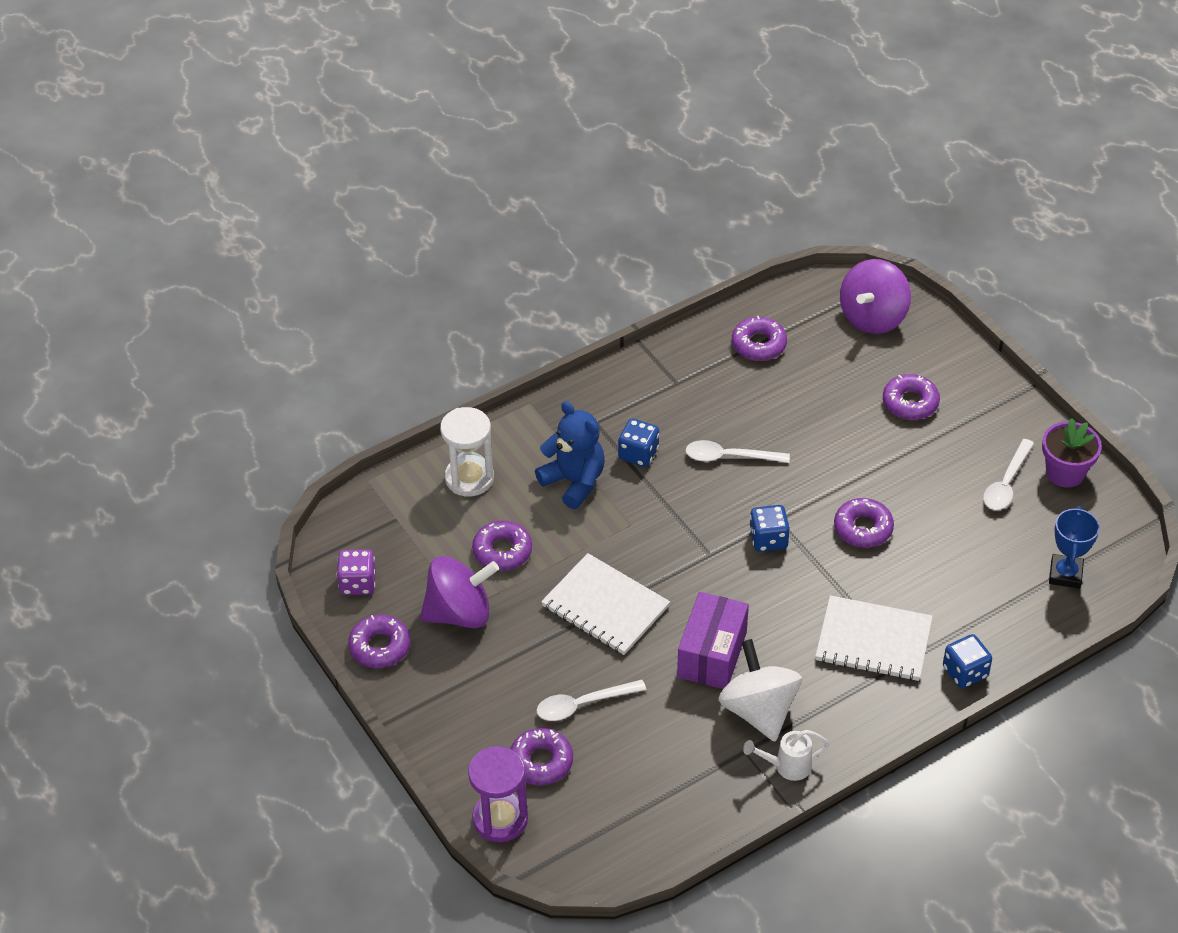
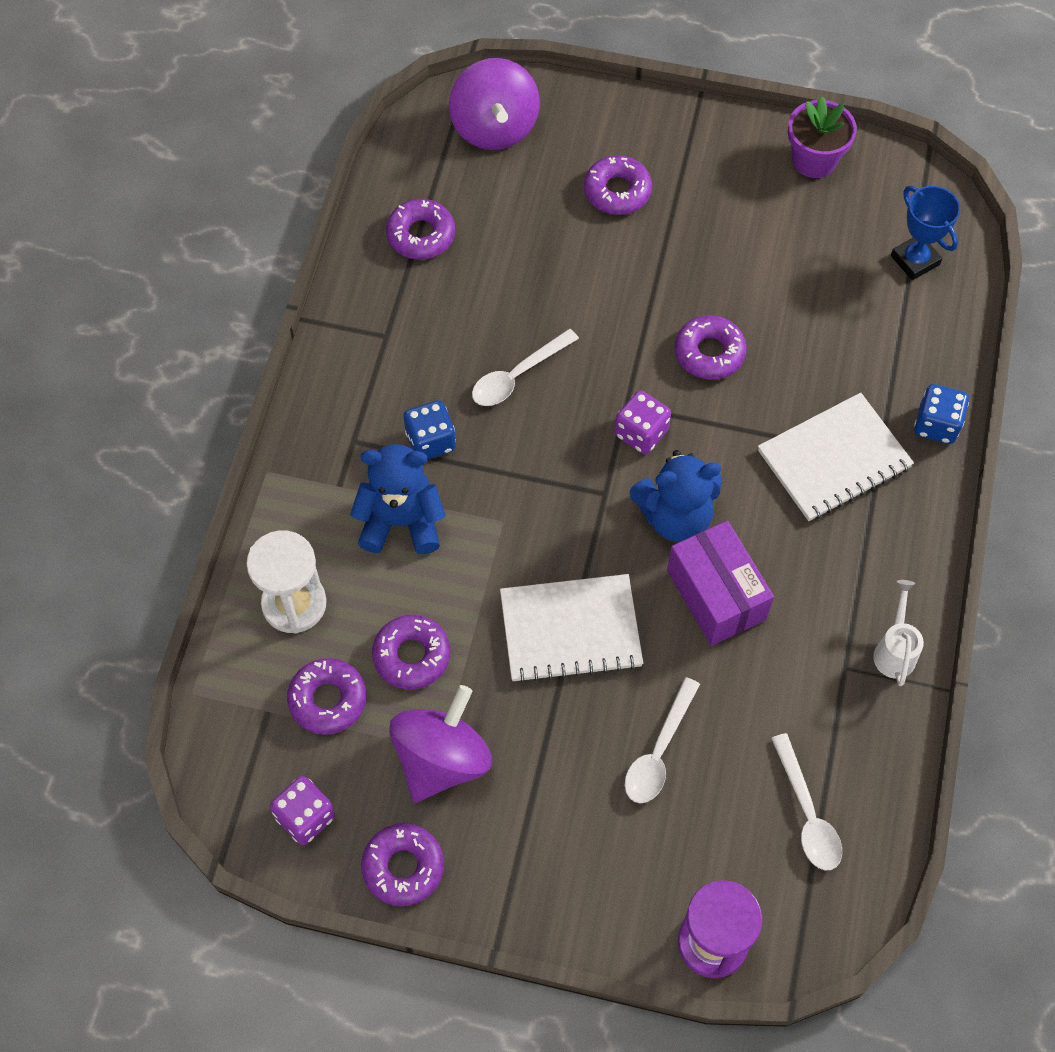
camera: 45 degrees left, 15 degrees up
purple donut [510,728,573,785] -> purple donut moved to [287,658,367,735]
white spinning top [718,639,802,742] -> none
white watering can [743,730,830,781] -> white watering can turned 150 degrees clockwise [873,580,924,686]
blue dice [749,505,790,552] -> purple dice [615,390,671,454]
white spoon [983,439,1034,510] -> white spoon moved to [771,733,842,871]
none -> blue teddy bear [630,450,722,542]

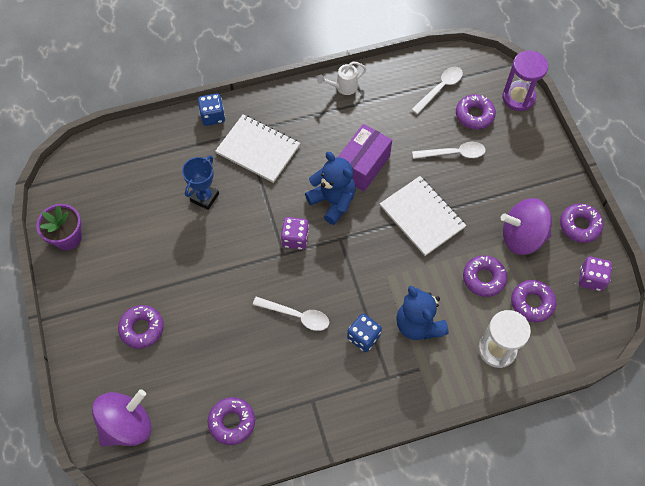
camera: 120 degrees left, 0 degrees up
purple donut [675,315,747,380] -> purple donut moved to [456,94,496,129]
blue trophy [891,186,960,280] -> blue trophy moved to [182,156,219,210]

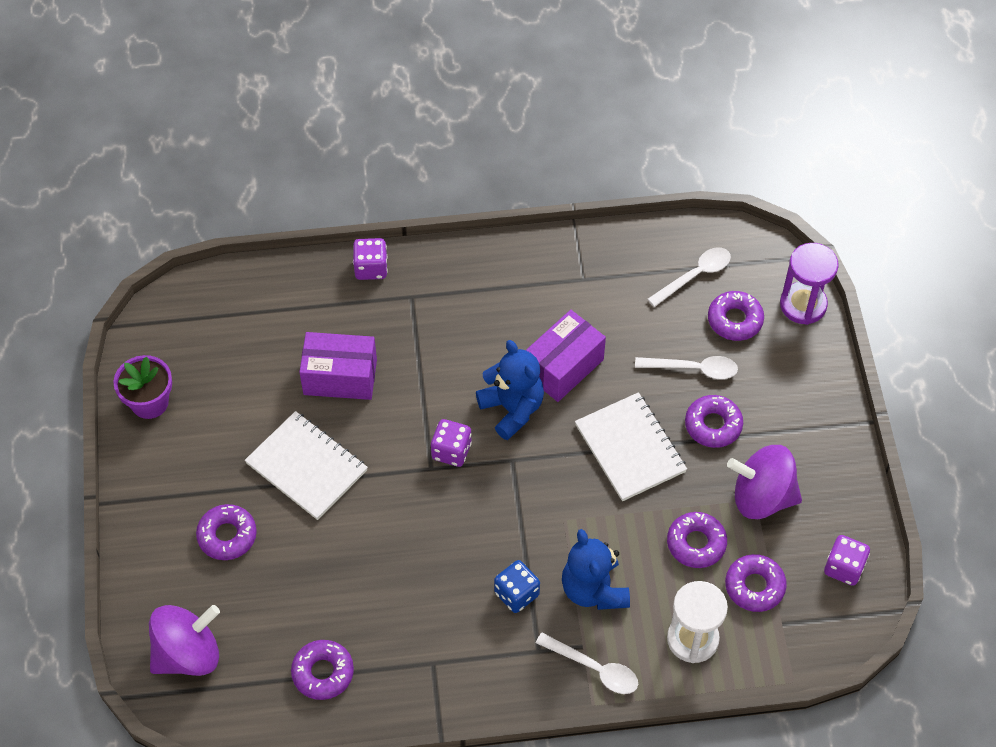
camera: 10 degrees right, 5 degrees down
blue trophy [182,156,219,210] -> purple box [299,332,377,400]
blue dice [198,93,225,126] -> purple dice [353,238,388,280]
white notebook [215,114,300,183] -> white notebook moved to [245,411,368,520]
white spoon [253,297,329,331] -> white spoon moved to [536,633,638,694]
white watering can [317,62,367,95] -> none
purple donut [560,204,604,243] -> purple donut moved to [685,395,743,448]

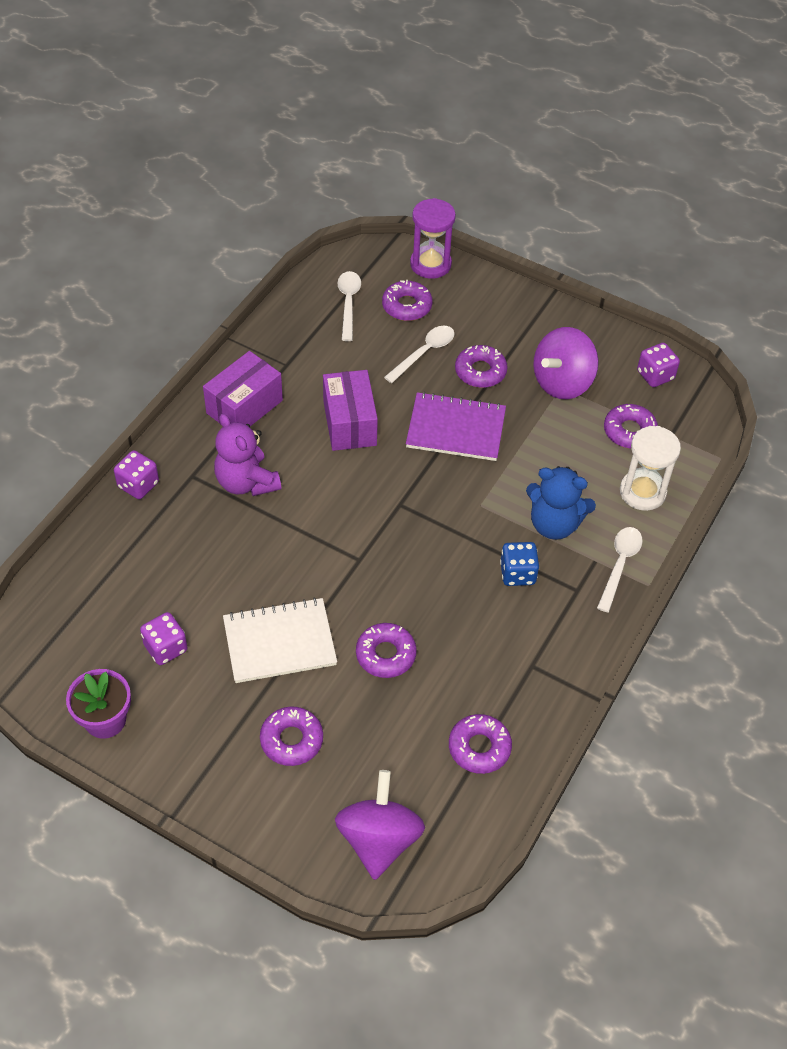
camera: 55 degrees left, 5 degrees down
purple box [299,332,377,400] -> purple box moved to [203,351,283,426]
purple dice [431,419,472,467] -> purple dice moved to [140,612,188,665]
blue teddy bear [476,340,544,440] -> none
white spoon [536,633,638,694] -> white spoon turned 45 degrees counterclockwise [597,527,643,612]
white notebook [575,392,687,501] -> purple notebook [406,392,506,461]
purple donut [667,512,727,568] -> purple donut moved to [356,623,417,678]
none -> purple teddy bear [214,414,281,496]

